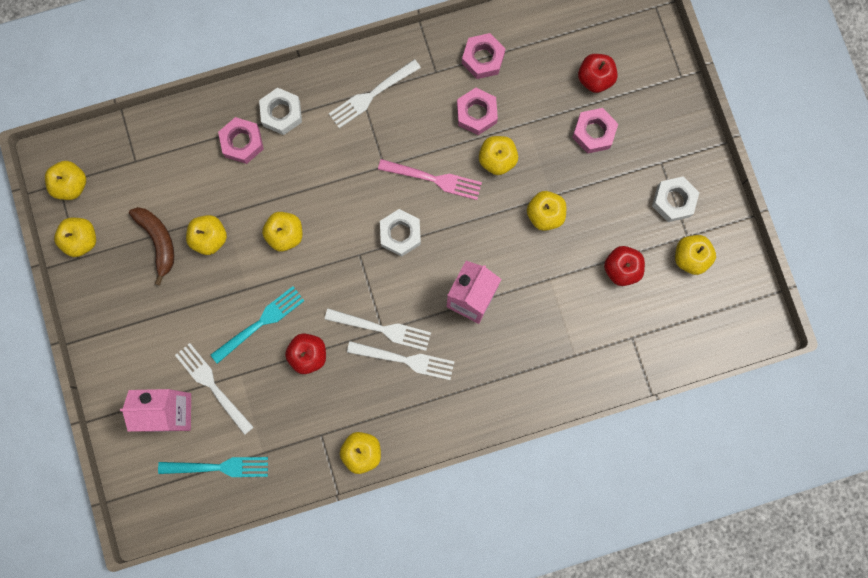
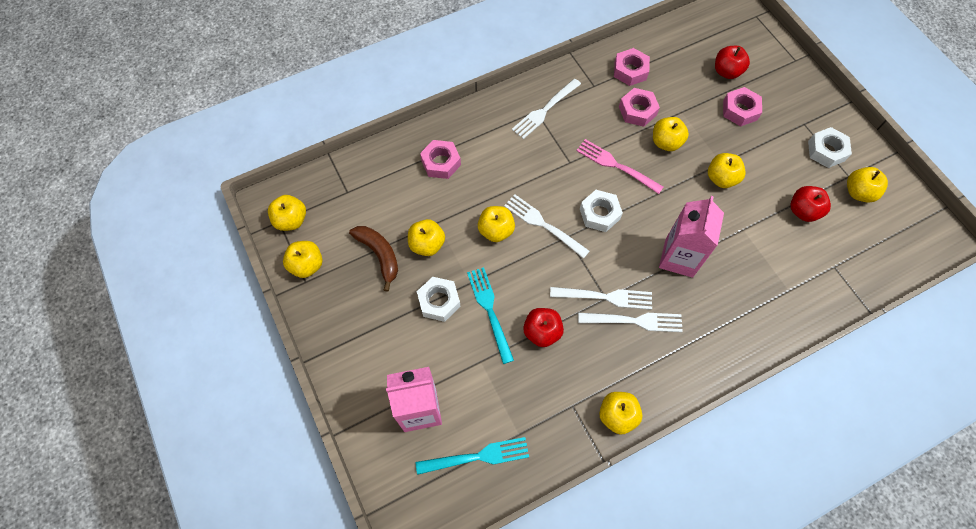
camera: 10 degrees left, 15 degrees down
white fork [175,343,254,435] -> white fork moved to [504,194,590,259]
turquoise fork [211,286,305,364] -> turquoise fork turned 60 degrees counterclockwise [467,267,514,364]
white nut [259,88,302,135] -> white nut moved to [417,277,461,322]
pink fork [378,159,482,200] -> pink fork turned 150 degrees counterclockwise [576,139,663,194]

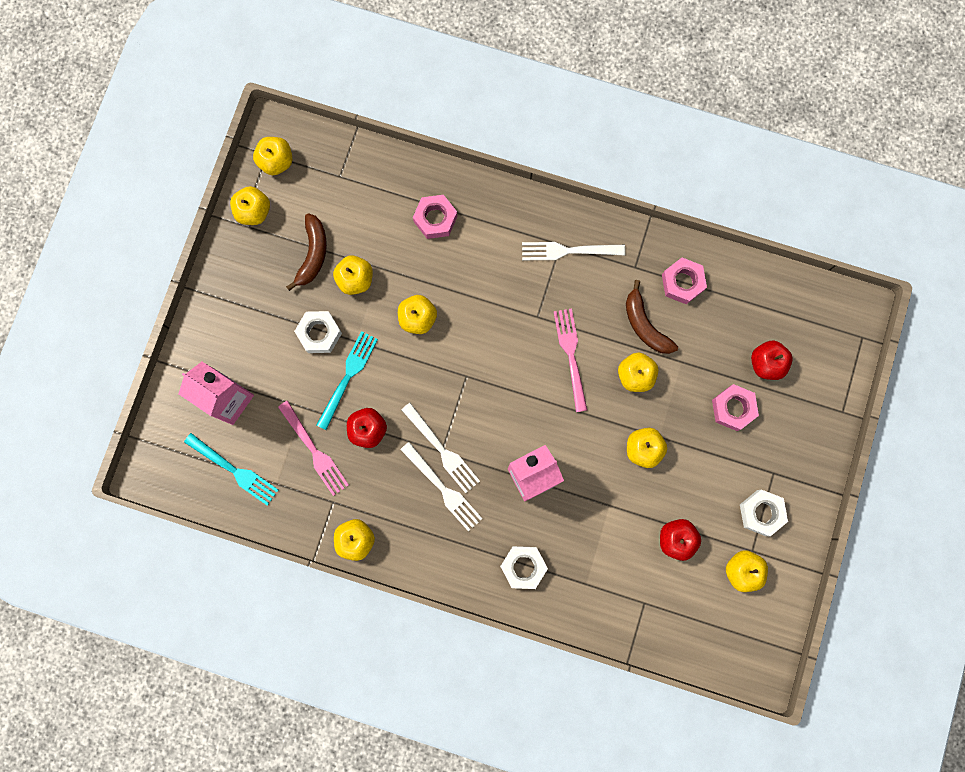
camera: 45 degrees right, 15 degrees up
white fork [504,194,590,259] -> none
white nut [580,190,623,232] -> white nut moved to [500,546,548,589]
pink nut [619,88,660,127] -> brown banana [626,280,678,354]
none -> pink fork [278,401,349,496]

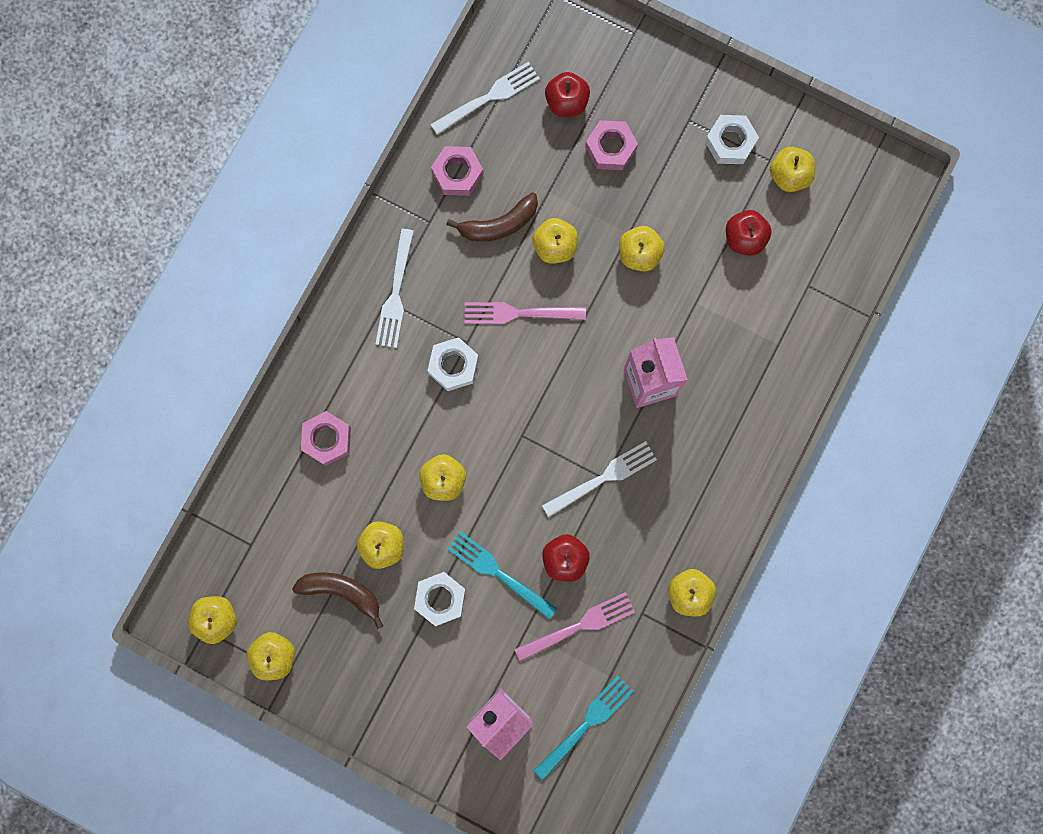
camera: 80 degrees left, 0 degrees up
white fork [400,442,482,532] -> white fork moved to [430,62,540,135]
white nut [500,546,548,589] -> white nut moved to [427,337,479,391]

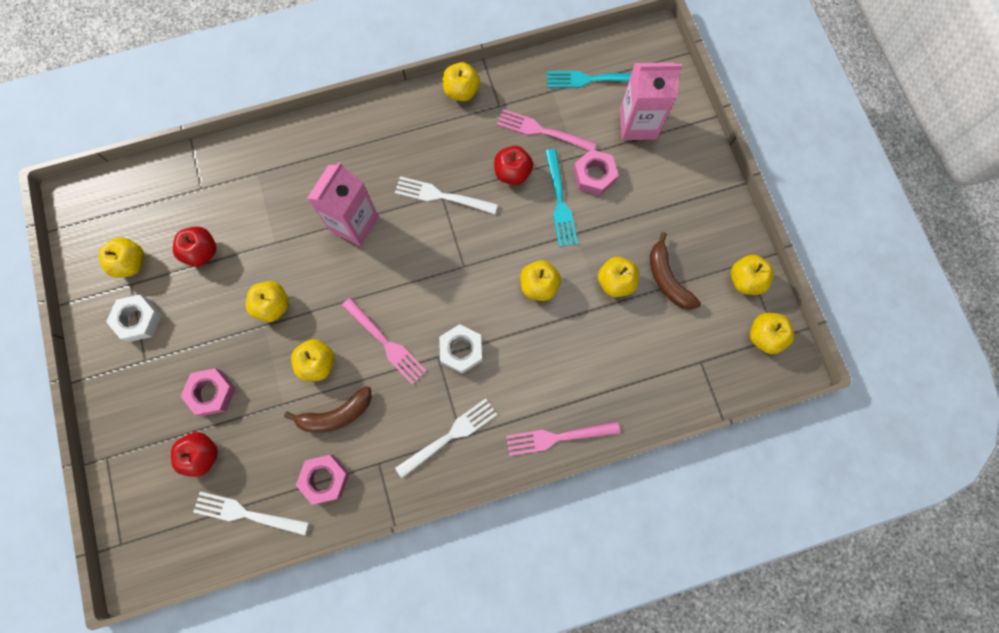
camera: 135 degrees left, 5 degrees down
pink nut [301,411,351,466] -> pink nut moved to [573,149,618,196]
white nut [414,572,466,626] -> none
brown banana [446,192,538,242] -> brown banana turned 135 degrees clockwise [284,386,372,433]
none -> pink fork [506,421,620,456]

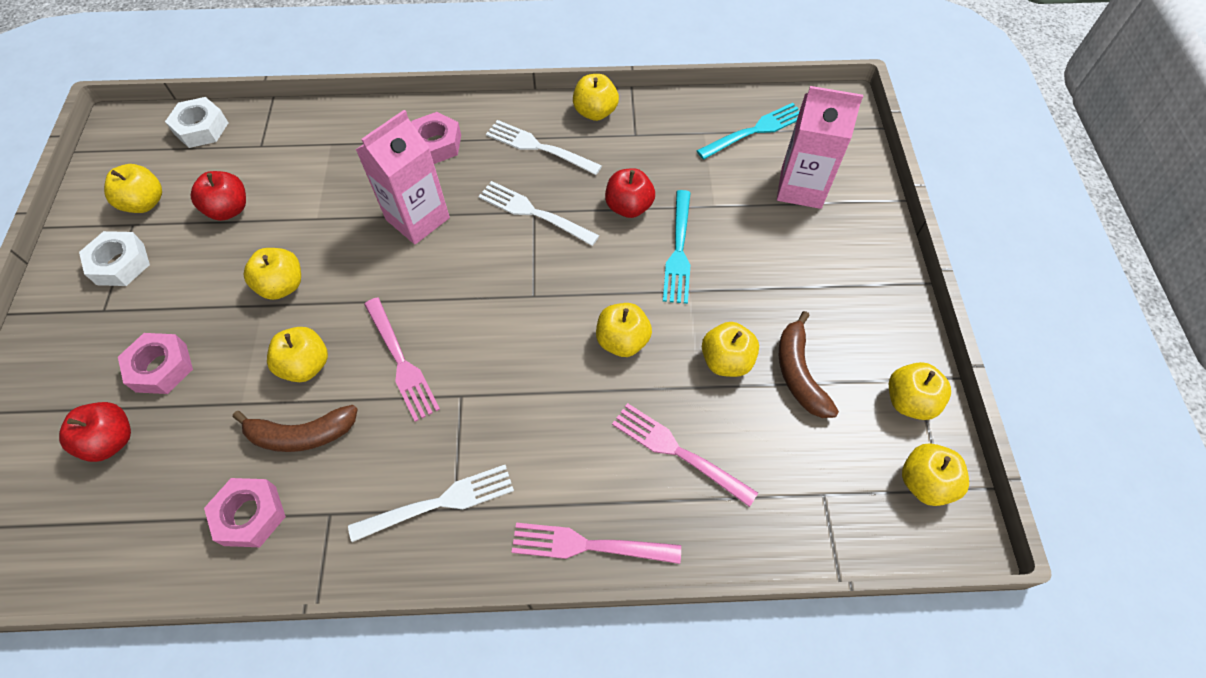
camera: 15 degrees right, 15 degrees down
white fork [193,492,309,535] -> white fork moved to [486,120,602,175]
white nut [439,324,482,374] -> white nut moved to [165,97,228,148]
pink fork [497,109,596,151] -> pink fork moved to [612,403,758,507]
turquoise fork [547,71,631,88] -> turquoise fork turned 135 degrees clockwise [696,103,800,160]
pink nut [573,149,618,196] -> pink nut moved to [411,112,461,164]

